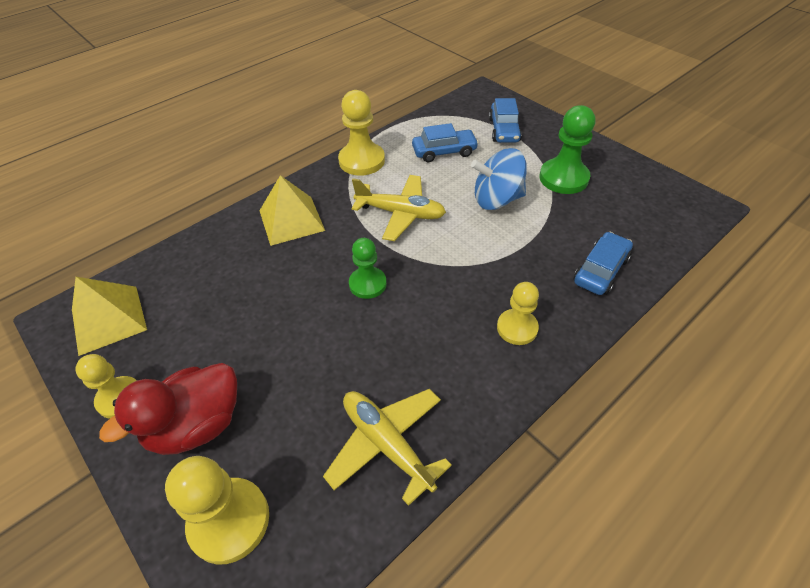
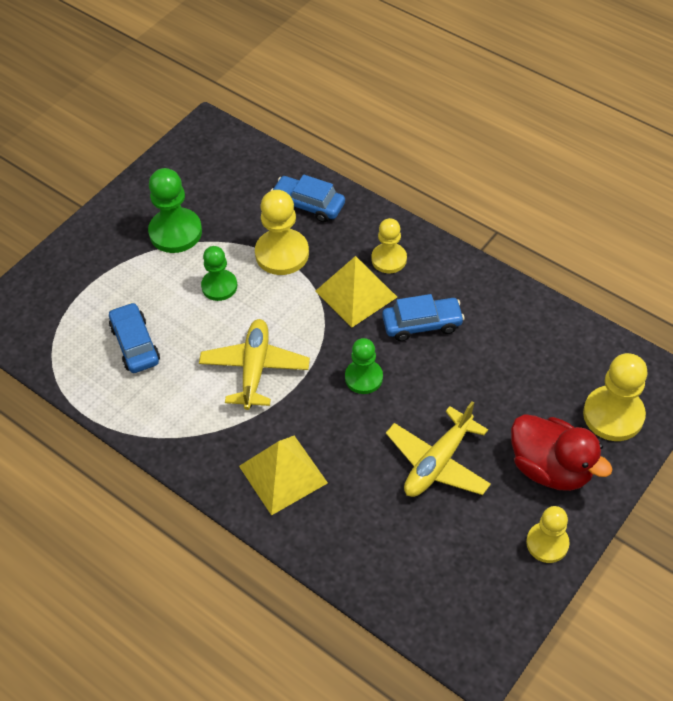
camera: 100 degrees left, 5 degrees up
yellow pyramid [72,277,147,356] -> yellow pyramid moved to [316,256,397,327]
yellow plane [323,389,452,506] -> yellow plane moved to [386,401,491,497]
yellow pawn [338,90,385,176] -> yellow pawn moved to [255,190,309,275]
blue spinning top [471,148,527,210] -> green pawn [201,246,237,301]
blue car [489,98,522,143] -> blue car moved to [382,294,465,341]

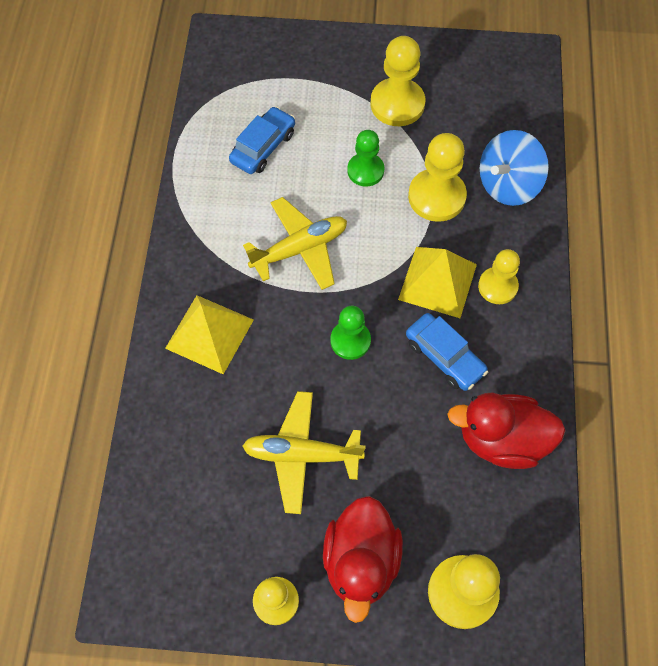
camera: 55 degrees right, 10 degrees up
green pawn [148,168,202,253] -> yellow pawn [370,36,425,126]
blue car [271,174,345,222] -> blue spinning top [480,130,549,206]
none -> red duck [447,393,566,469]

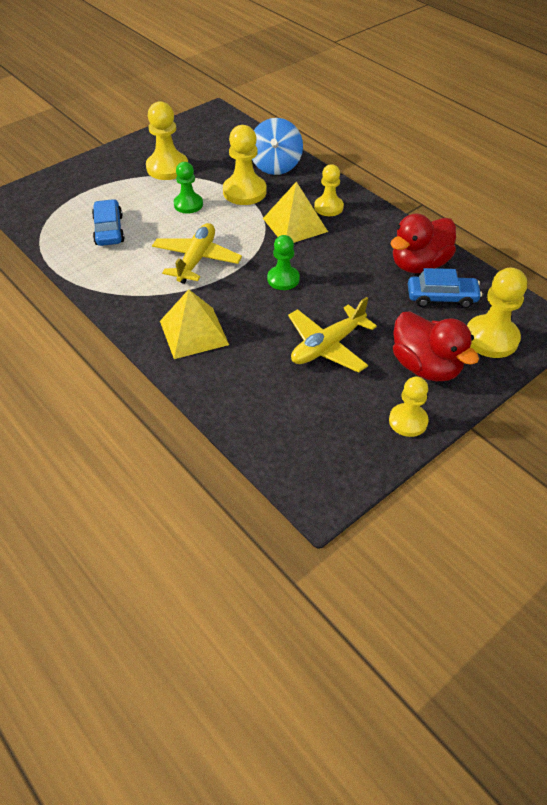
camera: 45 degrees left, 15 degrees down
blue car [406,313,488,391] -> blue car moved to [408,268,482,308]

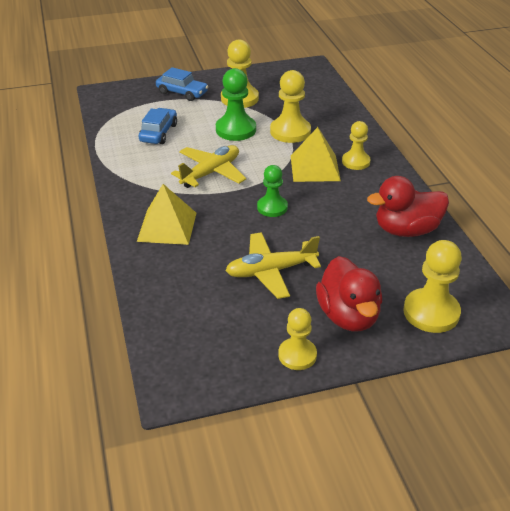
camera: 25 degrees right, 10 degrees down
green pawn [174,162,203,214] -> green pawn [216,68,256,141], size x1.53
blue spinning top [252,118,303,175] -> none
blue car [408,268,482,308] -> blue car moved to [156,67,209,101]

